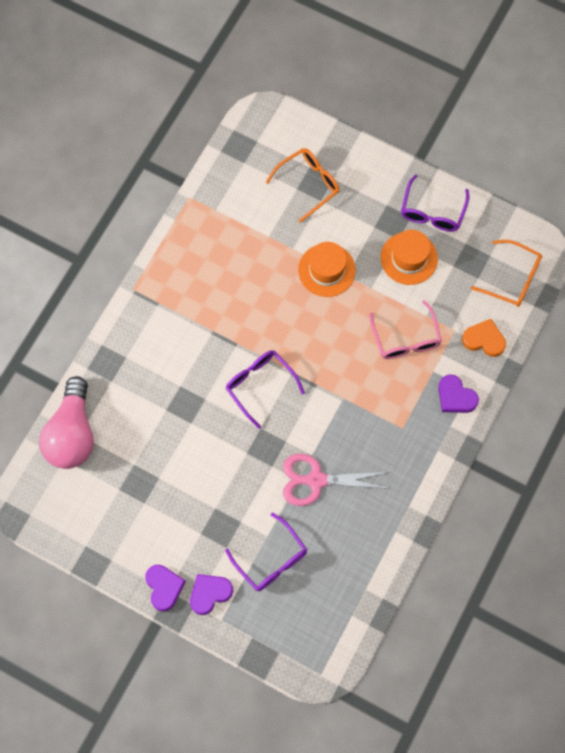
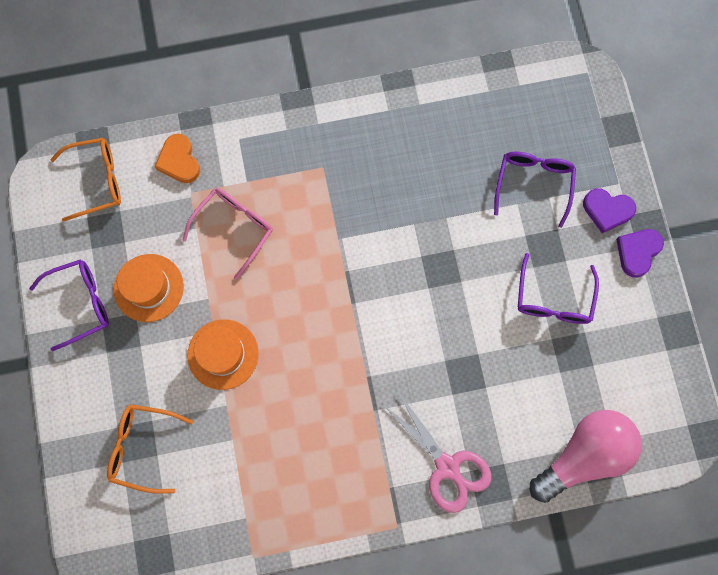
camera: 130 degrees left, 5 degrees up
purple glasses [225,350,305,429] -> purple glasses moved to [518,253,599,324]
pink scissors [283,454,391,506] -> pink scissors moved to [384,393,492,513]
purple heart [438,375,479,413] -> none
orange glasses [471,240,542,307] -> orange glasses turned 90 degrees clockwise [50,138,121,222]

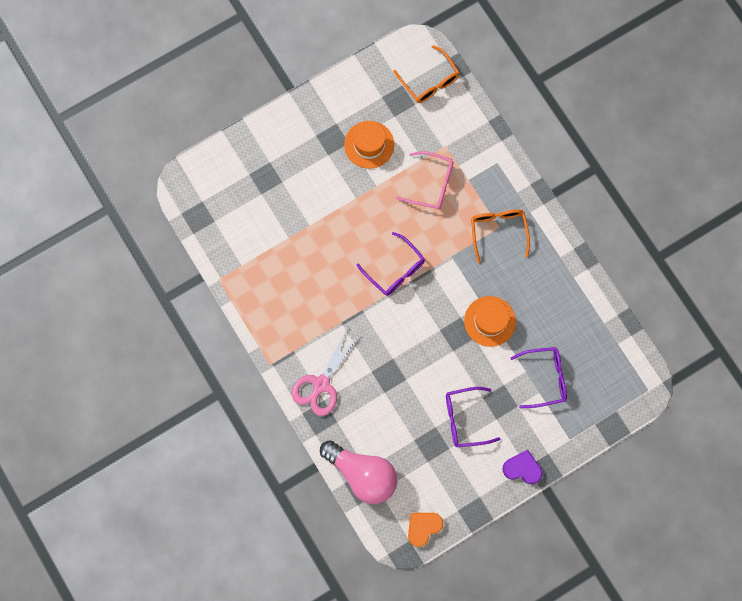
camera: 70 degrees right, 0 degrees up
purple glasses [29,259,109,351] -> purple glasses moved to [356,232,425,296]
orange glasses [107,404,193,494] -> orange glasses moved to [471,209,530,263]
orange heart [155,134,200,183] -> orange heart moved to [408,513,443,547]
orange hat [187,319,259,390] -> orange hat moved to [464,296,516,347]
purple heart [583,188,636,233] -> none

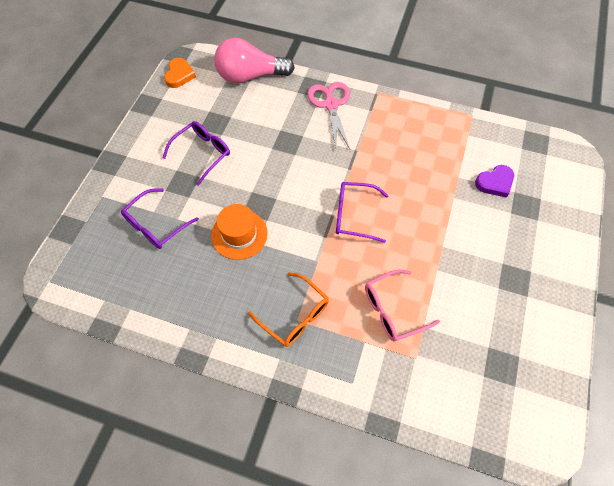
camera: 140 degrees right, 15 degrees down
orange hat [344,121,394,169] -> none
orange glasses [393,45,460,103] -> none
purple heart [503,450,542,484] -> purple heart moved to [475,165,514,198]

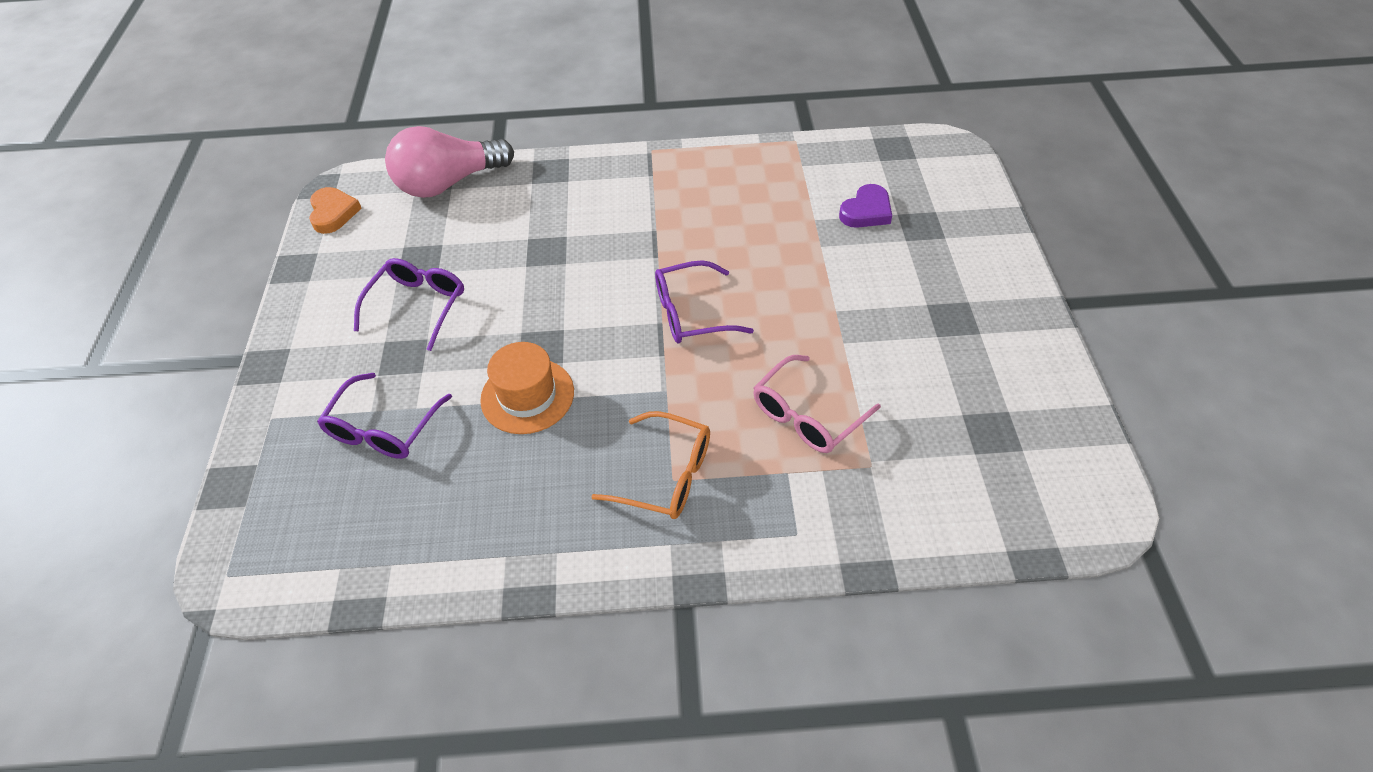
camera: 20 degrees left, 10 degrees down
pink scissors [307,82,350,149] -> none

